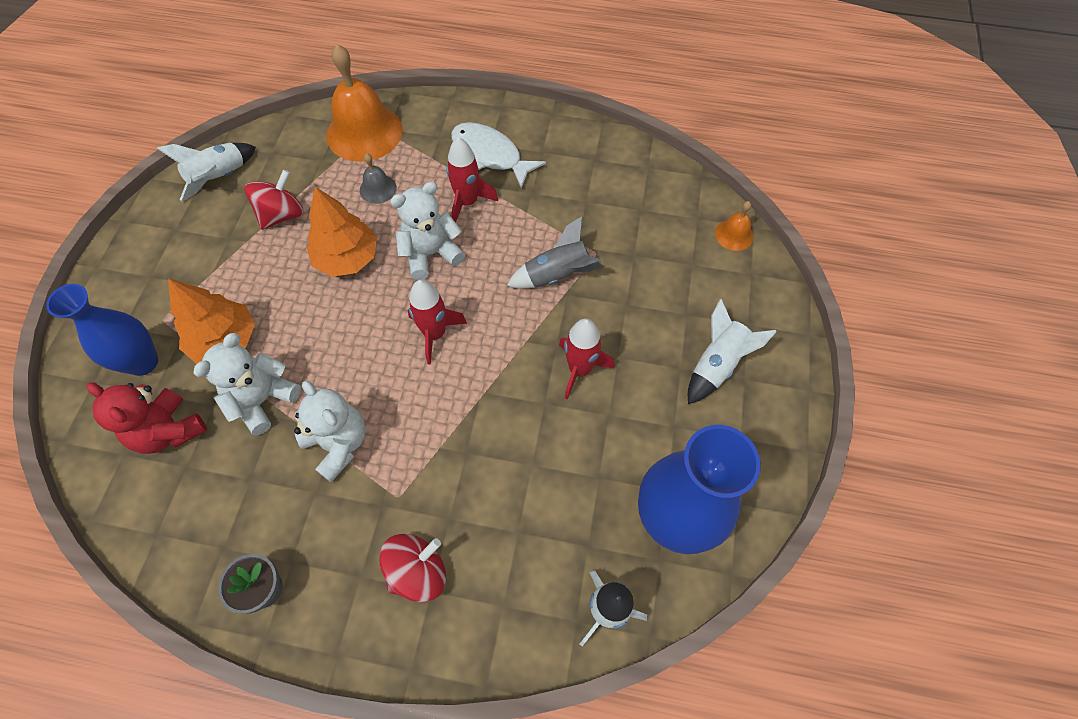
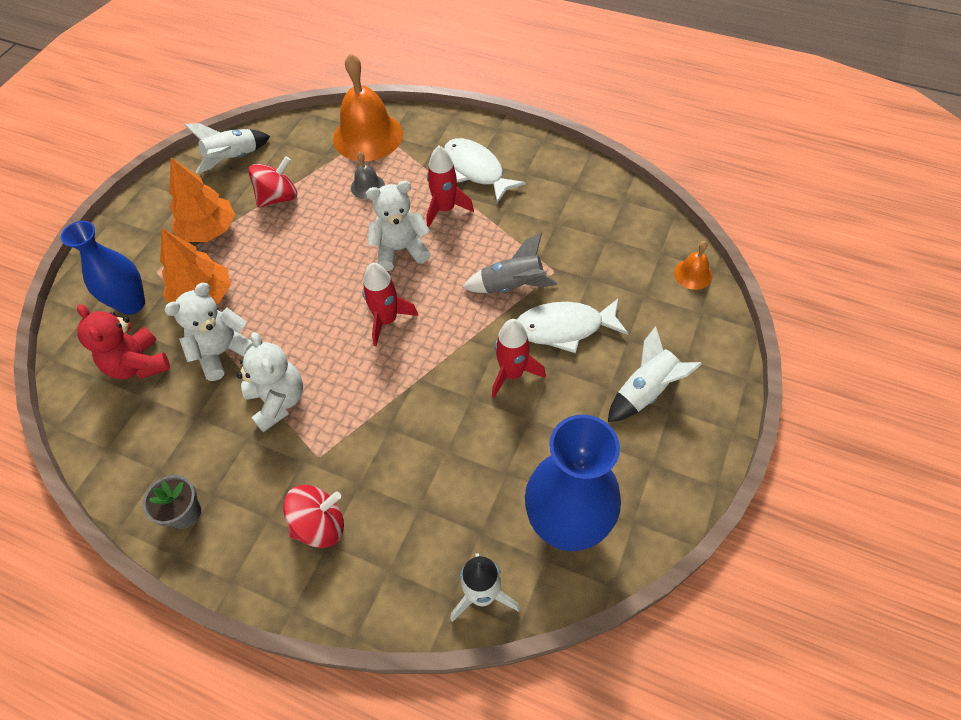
camera: 15 degrees right, 5 degrees down
orange tree [307,187,377,277] -> orange tree moved to [169,158,235,242]
none -> white fish [517,298,629,353]

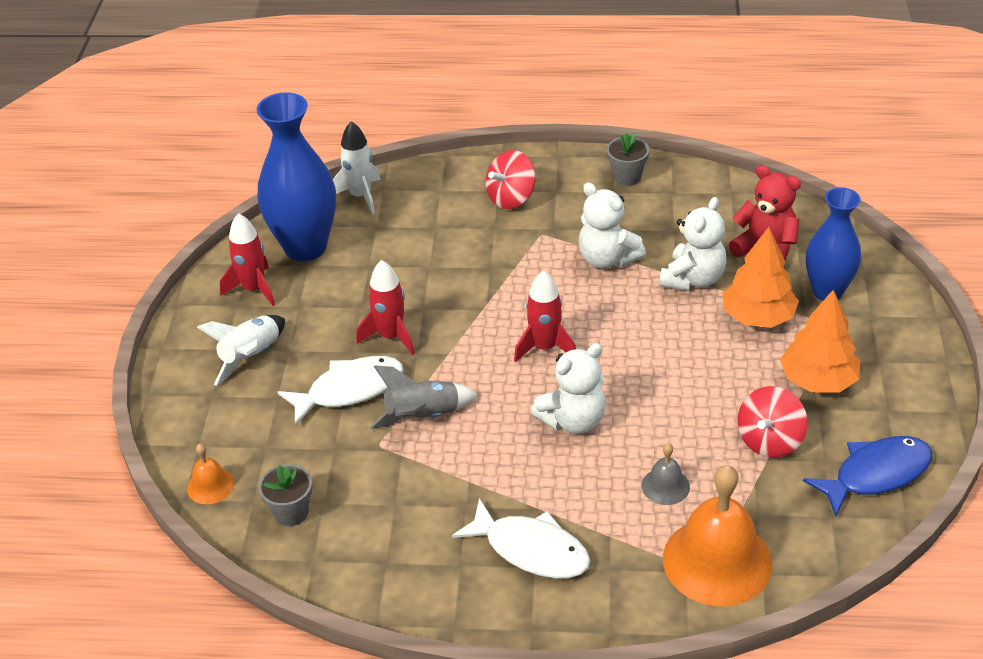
camera: 160 degrees right, 15 degrees down
white rocket [184,123,270,174] -> blue fish [803,436,932,516]
red rocket [427,146,474,228] -> red rocket moved to [220,213,275,306]
none -> grey flower pot [258,464,313,526]

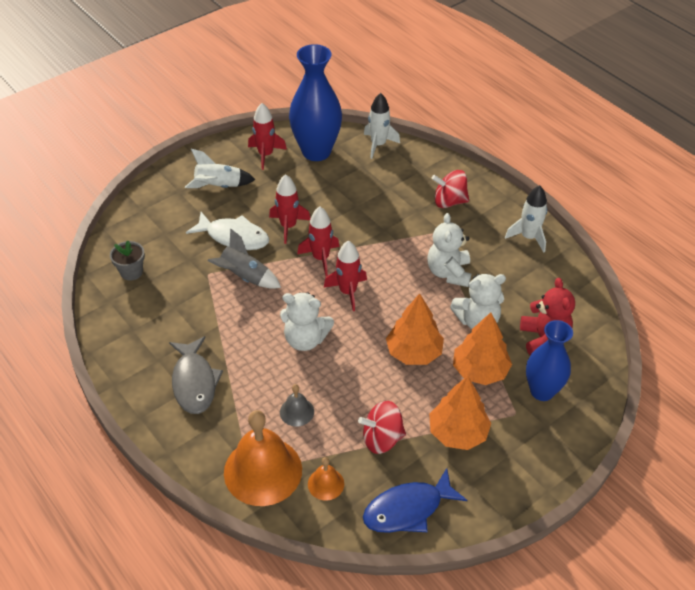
camera: 45 degrees right, 5 degrees up
orange bell [187,443,234,504] -> orange bell moved to [308,457,344,501]
white fish [452,498,590,579] -> grey fish [169,336,223,414]
grey flower pot [607,133,649,186] -> white rocket [505,185,547,252]
blue fish [803,436,932,516] -> blue fish turned 135 degrees clockwise [363,468,467,533]
none -> red rocket [297,207,340,276]
none -> orange tree [386,294,444,365]

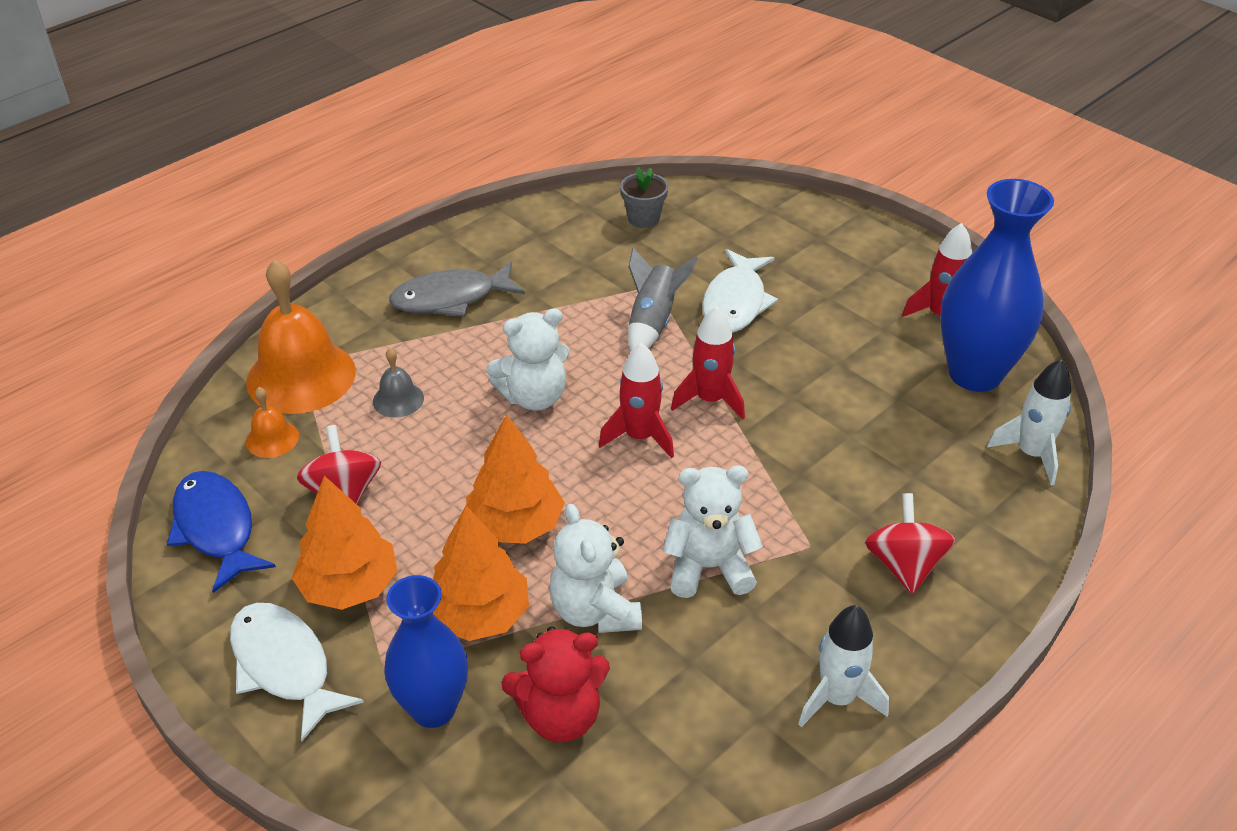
camera: 85 degrees right, 5 degrees down
white rocket [185,149,256,188] -> none
red rocket [269,174,311,244] -> none
white teddy bear [280,292,334,351] -> white teddy bear turned 120 degrees counterclockwise [486,308,570,411]
none -> white fish [230,603,364,742]

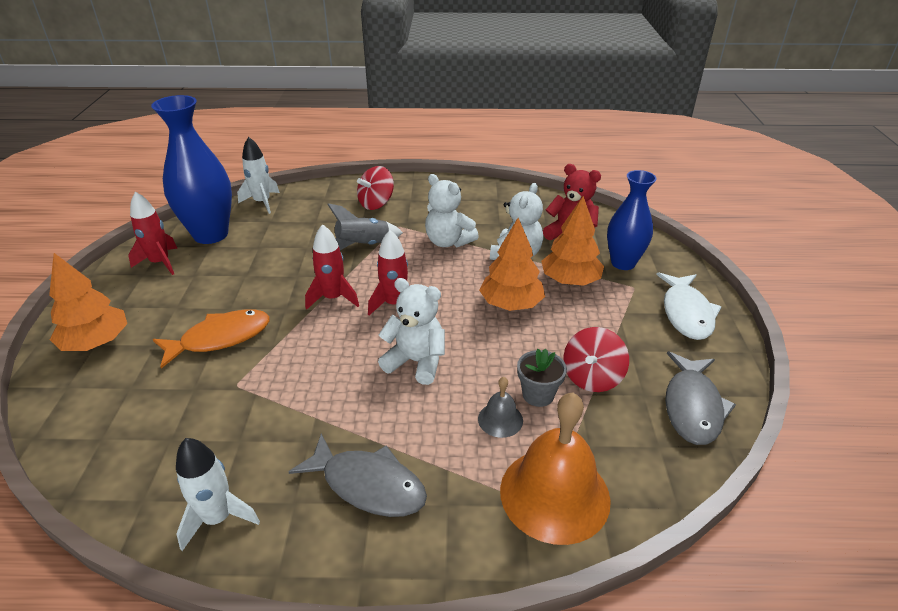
camera: 135 degrees left, 5 degrees down
blue fish [167,471,276,593] -> grey fish [665,351,736,445]
orange bell [246,387,299,458] -> none
orange tree [292,476,397,610] -> orange tree moved to [49,253,127,351]
grey flower pot [620,167,669,228] -> grey flower pot moved to [517,349,567,407]
grey rocket [628,248,698,352] -> grey rocket moved to [327,203,403,250]
white fish [702,249,778,333] -> orange fish [153,309,270,369]
white rocket [798,605,889,727] -> white rocket moved to [176,438,260,551]

